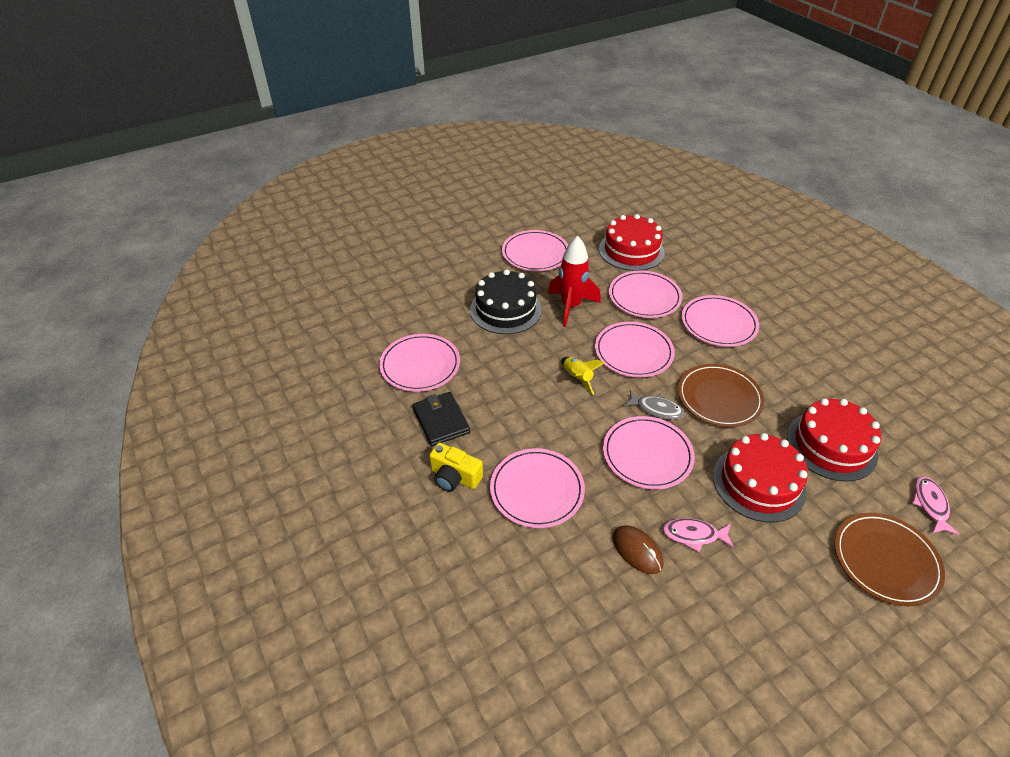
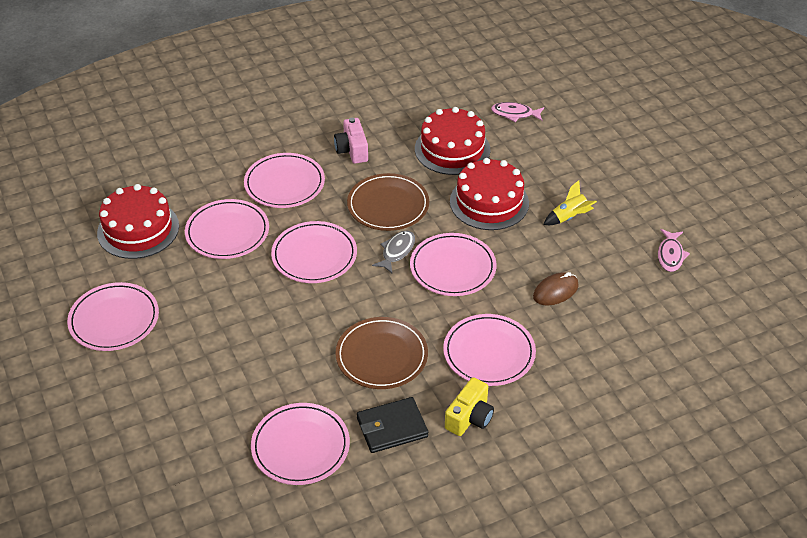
camera: 85 degrees left, 0 degrees up
black cake [470,269,542,334] -> none
red rocket [548,236,601,327] -> none
yellow rocket [561,357,605,395] -> yellow rocket moved to [543,180,597,225]
pink fish [663,518,734,552] -> pink fish moved to [658,229,690,272]
brown plate [834,513,945,606] -> brown plate moved to [336,317,428,389]
none -> pink camera [334,118,368,164]

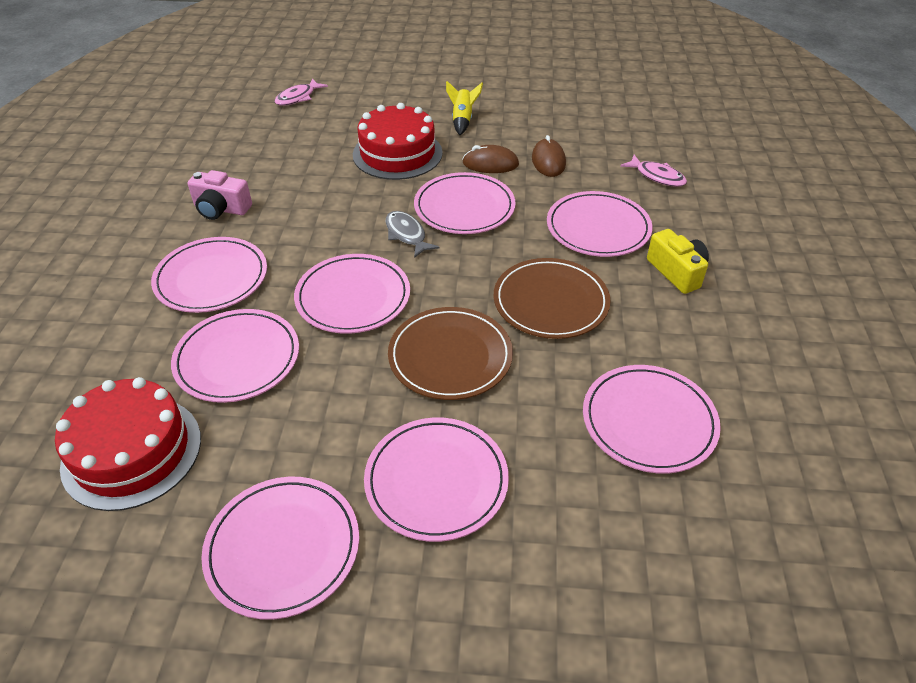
camera: 60 degrees left, 0 degrees up
brown plate [347,173,429,231] -> brown plate moved to [388,307,513,400]
black wallet [357,397,428,453] -> none
red cake [415,107,490,175] -> none
pink fish [658,229,690,272] -> pink fish moved to [620,155,687,187]
none -> pink plate [364,418,509,542]
none -> brown mouse [463,145,519,173]

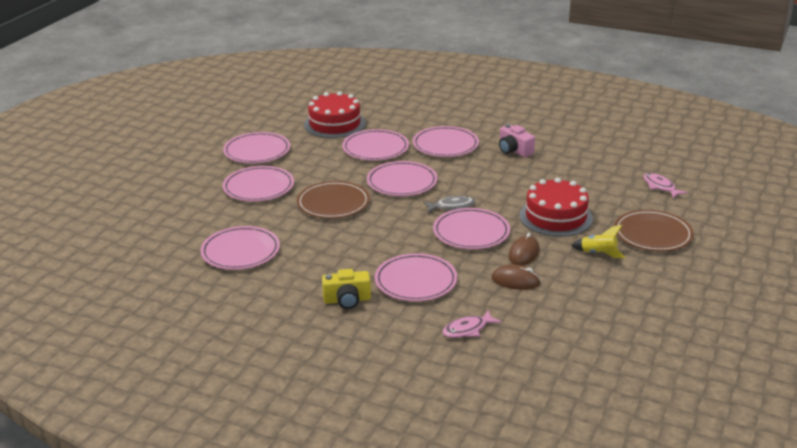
camera: 110 degrees right, 15 degrees down
pink camera [187,170,252,220] -> pink camera turned 75 degrees counterclockwise [499,124,535,157]
brown plate [494,258,611,339] -> brown plate moved to [614,210,694,252]

